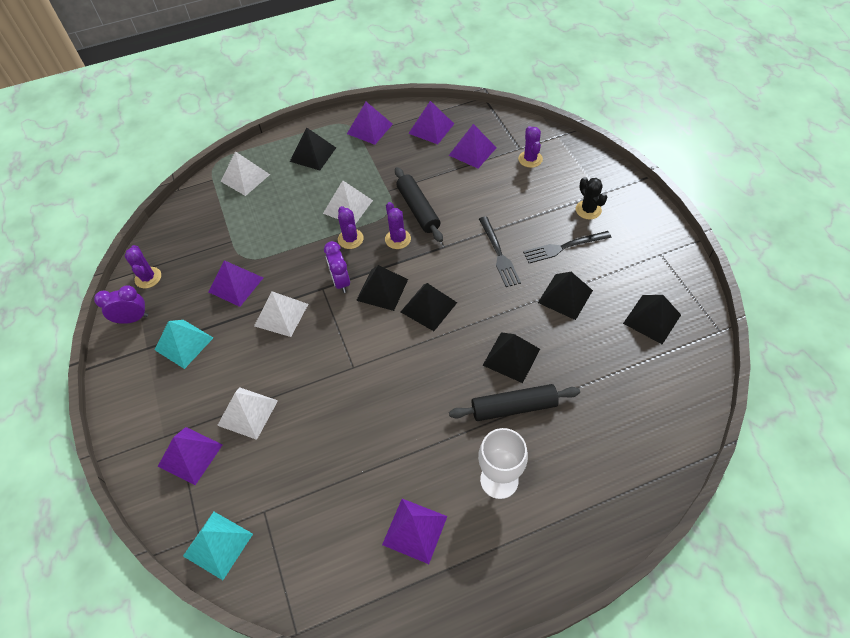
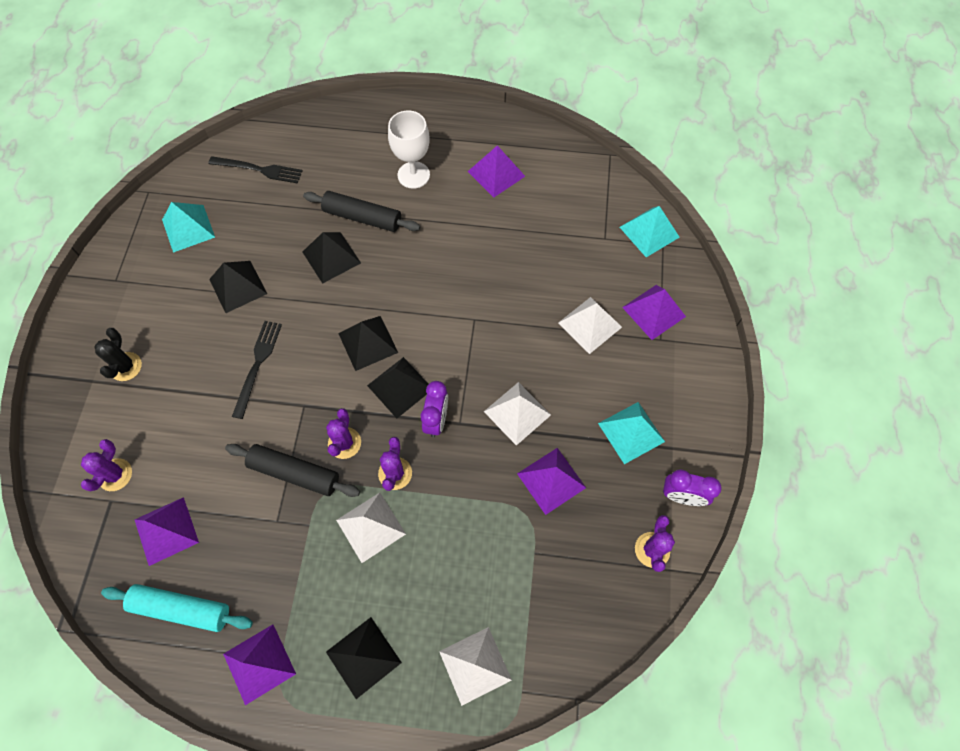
camera: 155 degrees left, 10 degrees up
black rolling pin [395,167,443,242] -> black rolling pin turned 75 degrees counterclockwise [225,444,360,497]
purple pyramid [408,101,454,144] -> turquoise rolling pin [101,584,253,632]
black fork [523,231,611,263] -> black fork moved to [208,156,303,184]
black pyramid [623,295,681,344] -> turquoise pyramid [162,202,215,253]

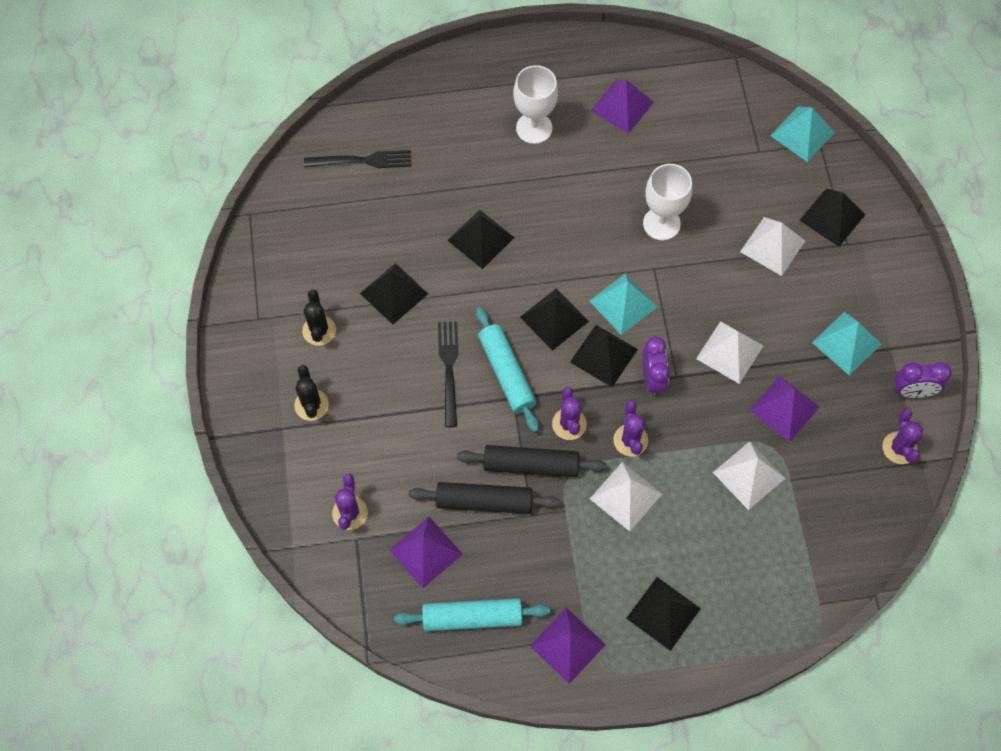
camera: 15 degrees left, 0 degrees up
turquoise pyramid [162,202,215,253] -> turquoise pyramid moved to [589,273,658,335]
black rolling pin [303,191,420,232] -> black rolling pin moved to [409,482,560,514]
white pyramid [439,627,512,706] -> white pyramid moved to [713,441,786,510]
purple pyramid [622,285,686,340] -> black pyramid [800,188,866,247]
none -> black cactus [302,289,336,346]
none -> turquoise rolling pin [476,307,539,433]
none -> white goblet [643,164,692,240]

